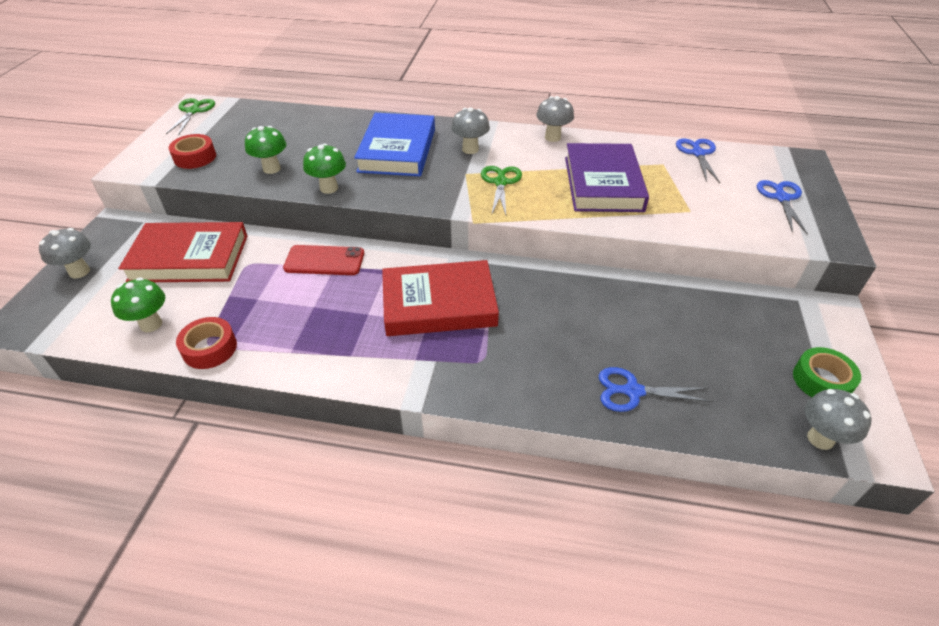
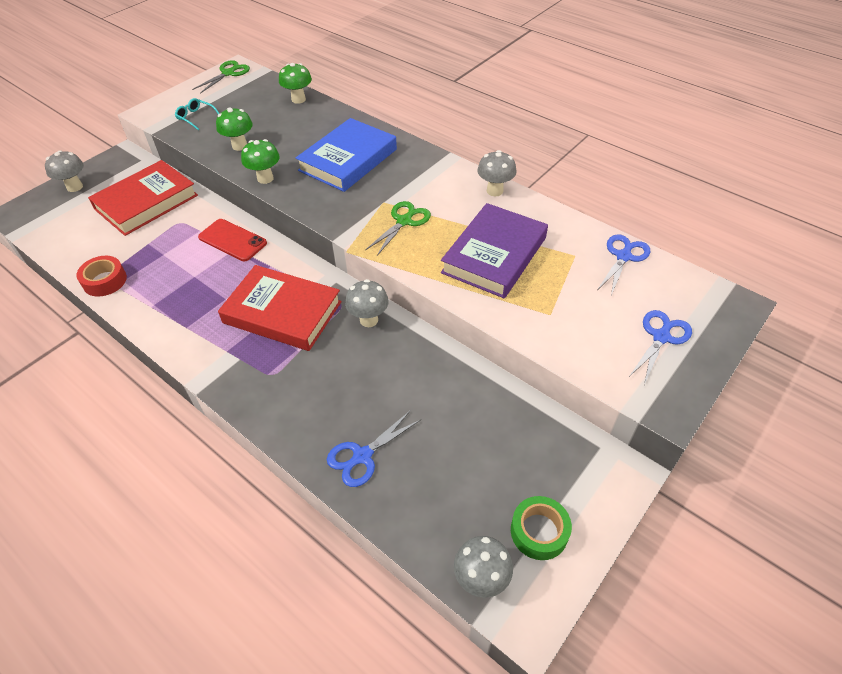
camera: 30 degrees right, 5 degrees up
green mushroom [111,278,165,332] -> green mushroom moved to [279,63,312,104]
red book [118,222,248,282] -> red book turned 75 degrees counterclockwise [88,160,198,236]
red tape [169,134,216,169] -> turquoise glasses [175,98,220,130]
grey mushroom [451,107,490,154] -> grey mushroom moved to [345,279,389,327]
blue scissors [598,367,712,412] -> blue scissors turned 75 degrees counterclockwise [327,410,421,487]

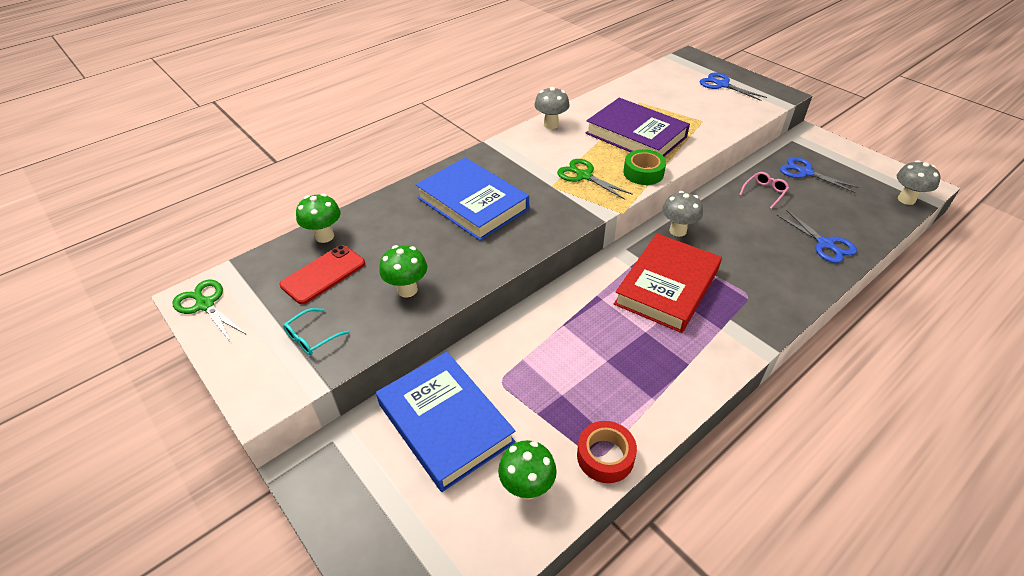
camera: 80 degrees left, 5 degrees down
grey mushroom [45,150,84,192] -> none
red book [88,160,198,236] -> blue book [376,352,516,492]
red phone [198,219,267,261] -> red phone moved to [279,245,365,304]
green mushroom [241,139,280,184] -> green mushroom moved to [498,440,557,500]
green tape [511,496,572,560] -> green tape moved to [623,149,666,185]
blue scissors [597,234,651,295] -> blue scissors moved to [780,157,859,193]
none -> pink glasses [739,172,789,209]

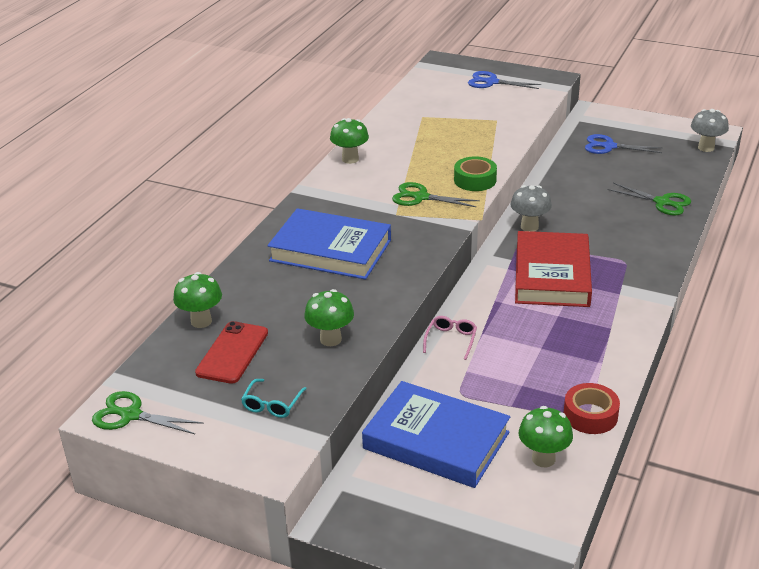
camera: 25 degrees left, 10 degrees down
grey mushroom [534,87,570,129] -> green mushroom [330,118,369,164]
purple book [586,98,690,157] -> none
pink glasses [739,172,789,209] -> pink glasses moved to [423,316,477,360]
blue scissors [777,210,857,263] -> green scissors [608,183,691,216]

